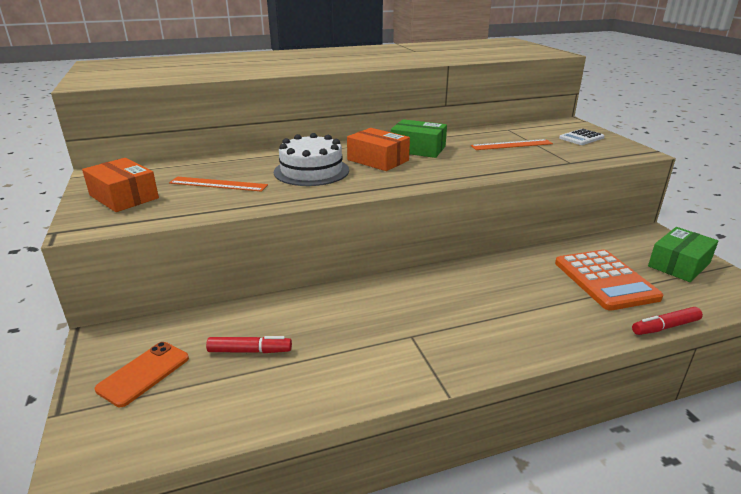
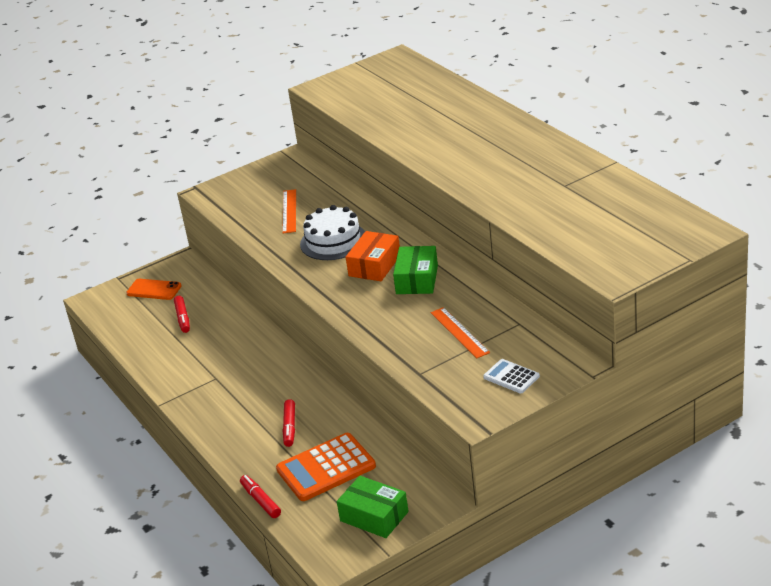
camera: 80 degrees right, 5 degrees up
orange box [82,158,159,212] -> none
none -> red marker [283,399,295,447]

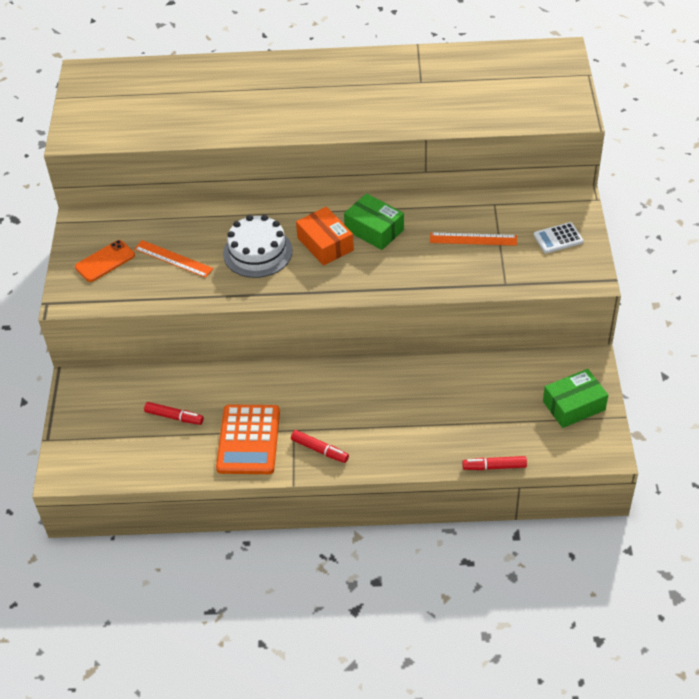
camera: 60 degrees left, 15 degrees up
orange phone [126,279,182,300] -> orange phone moved to [75,240,135,282]
orange calculator [276,433,376,501] -> orange calculator moved to [216,404,280,474]
red marker [283,399,295,447] -> red marker moved to [291,430,349,463]

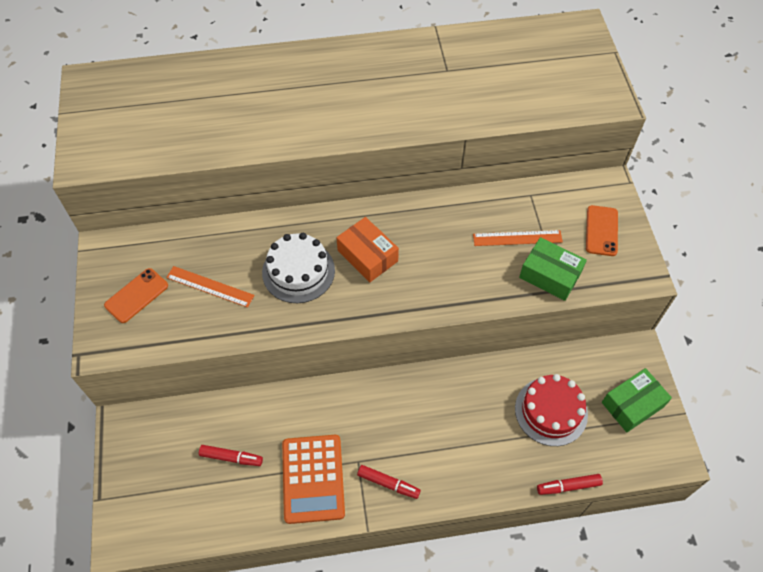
camera: 10 degrees left, 10 degrees up
green box [344,193,404,250] -> green box moved to [519,237,587,301]
white calculator [534,222,583,253] -> orange phone [586,205,618,256]
none -> red cake [515,374,588,446]

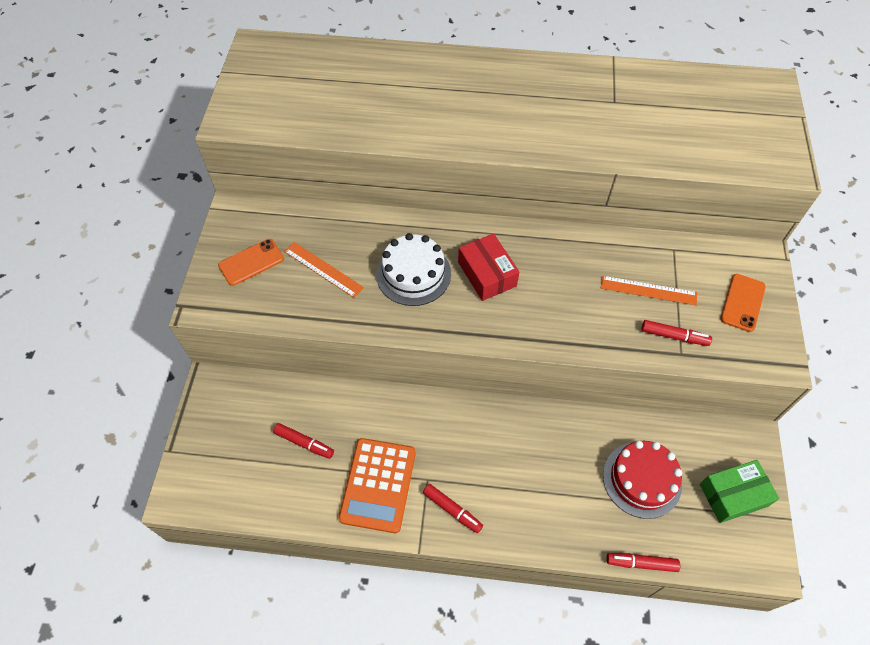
camera: 15 degrees right, 0 degrees up
orange box [336,217,399,282] -> red box [458,233,519,301]
green box [519,237,587,301] -> red marker [641,320,712,346]

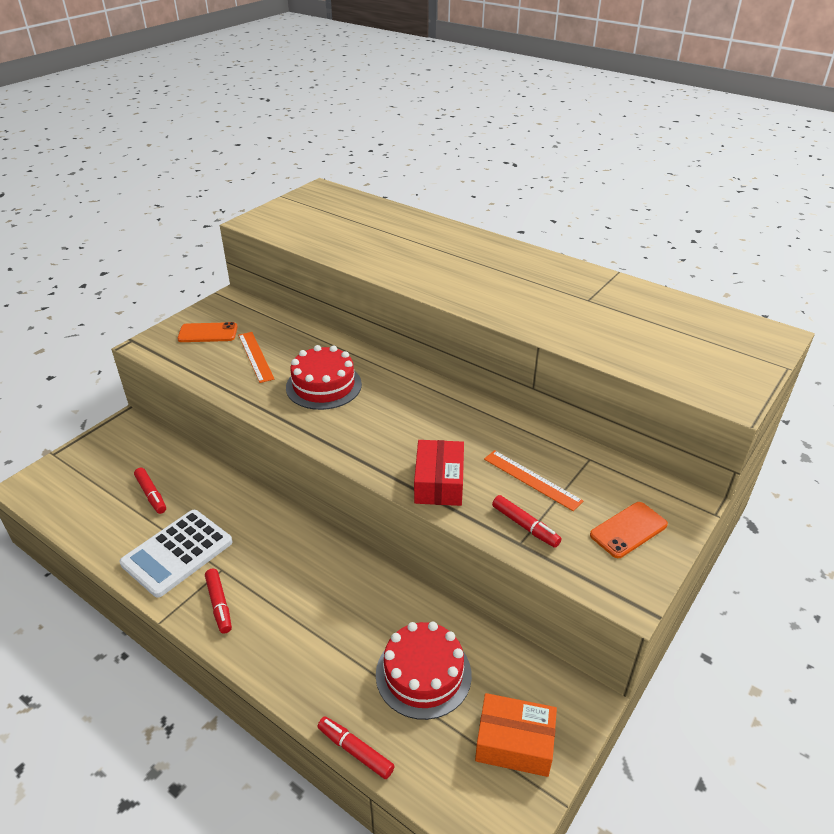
camera: 30 degrees right, 20 degrees down
orange calculator [338,438,416,533] -> white calculator [119,510,232,598]
white cake [376,233,451,306] -> red cake [286,345,362,410]
red box [458,233,519,301] -> red box moved to [414,440,464,506]
green box [700,460,780,523] -> orange box [475,693,557,777]

